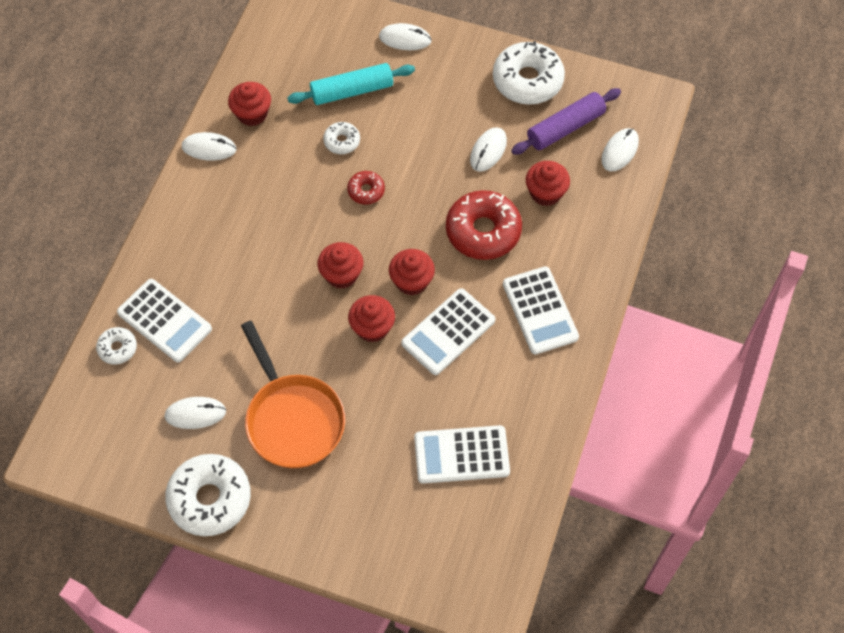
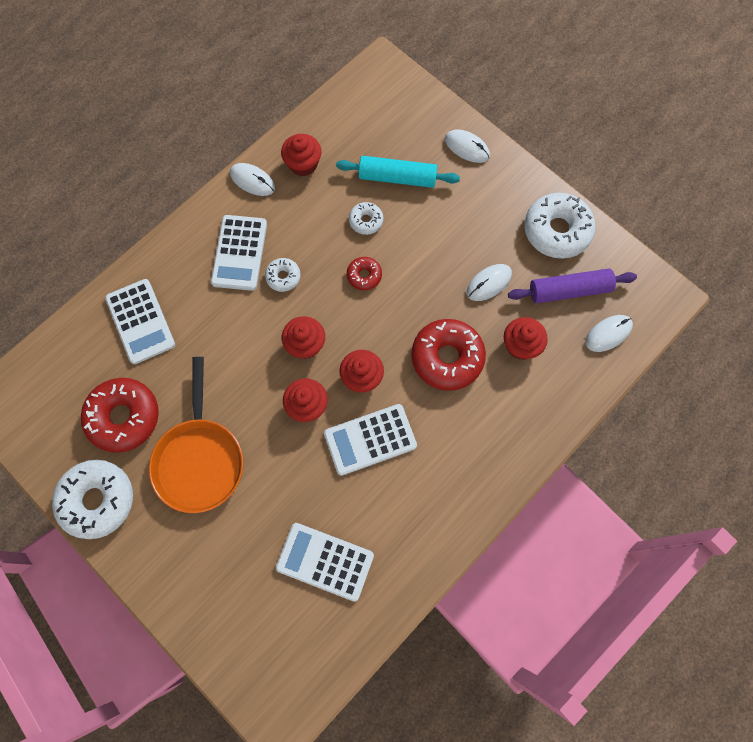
camera: 25 degrees right, 10 degrees up
white donut [96,327,137,365] -> white donut moved to [265,258,301,292]
white mouse [165,397,226,429] -> red donut [81,378,159,453]
white calculator [503,266,579,354] -> white calculator moved to [211,215,267,291]

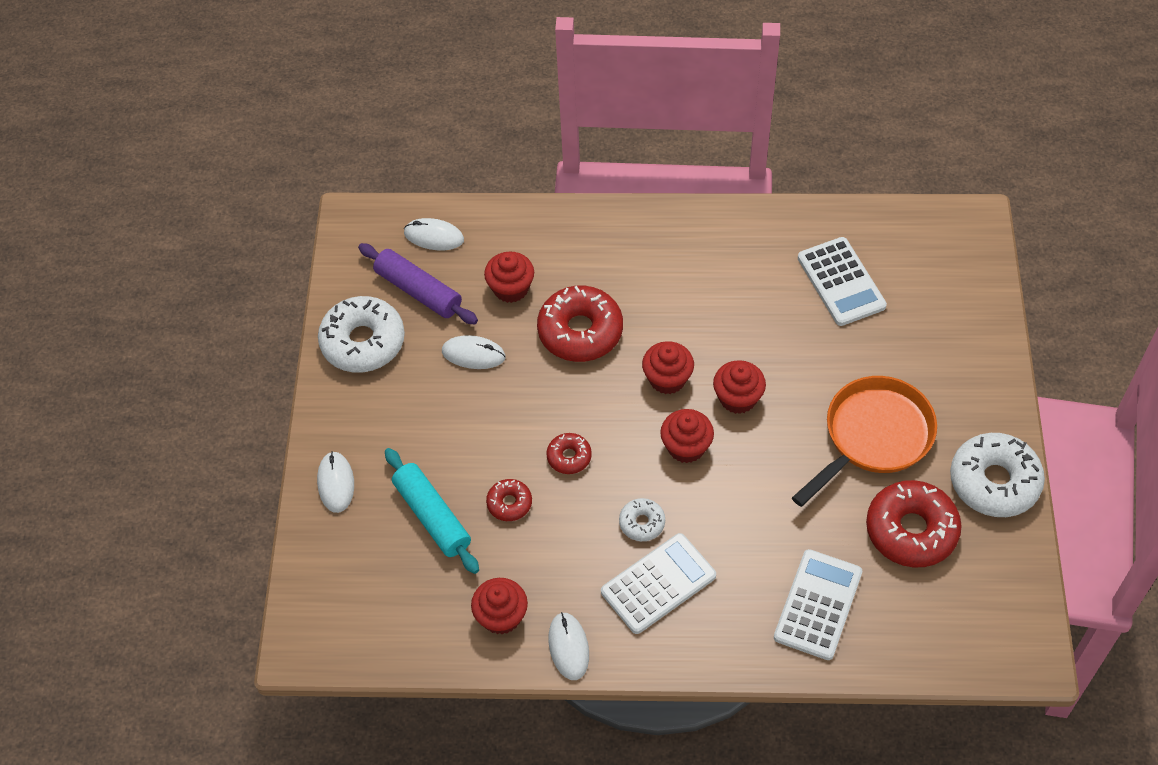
camera: 130 degrees left, 15 degrees down
white calculator [324,404,417,476] -> none
white donut [349,202,383,235] -> red donut [486,479,532,521]

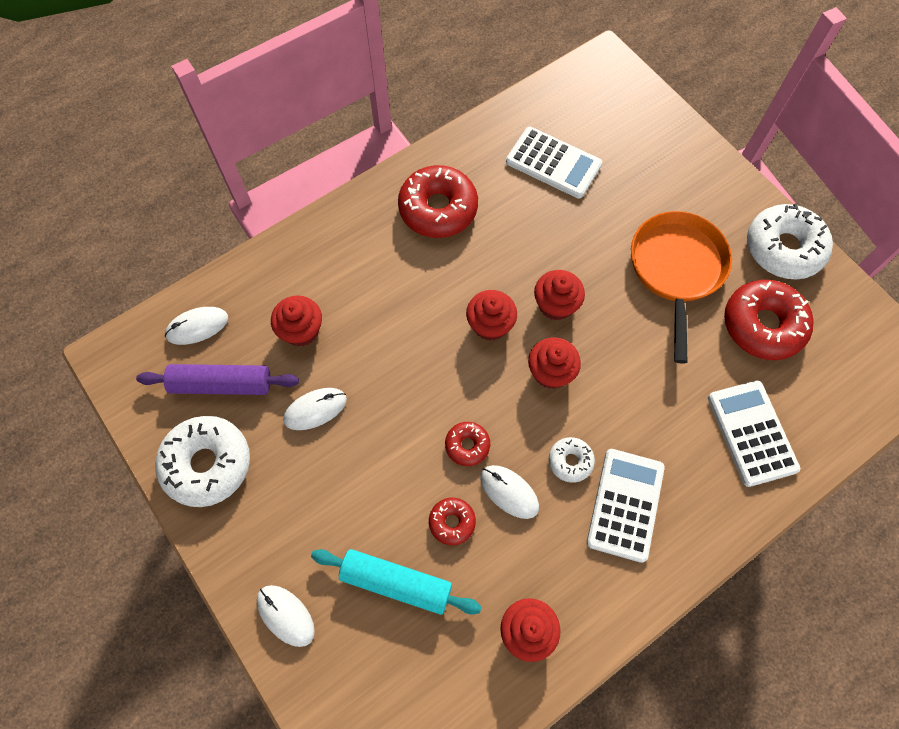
camera: 40 degrees left, 10 degrees up
red donut [537,286,623,362] -> red donut moved to [398,165,478,238]
white mouse [548,612,589,680] -> white mouse moved to [480,465,539,519]

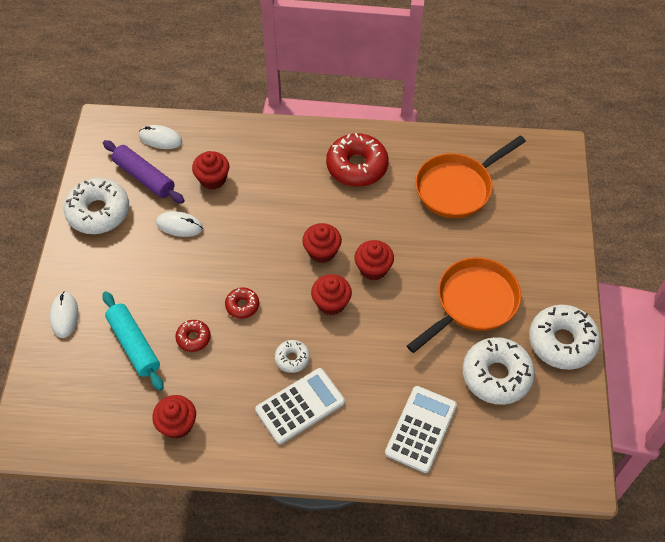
camera: 40 degrees right, 10 degrees down
white mouse [480,465,539,519] -> none
white calculator [506,127,602,198] -> orange pan [415,135,526,218]
red donut [724,280,814,360] -> white donut [462,337,535,405]

